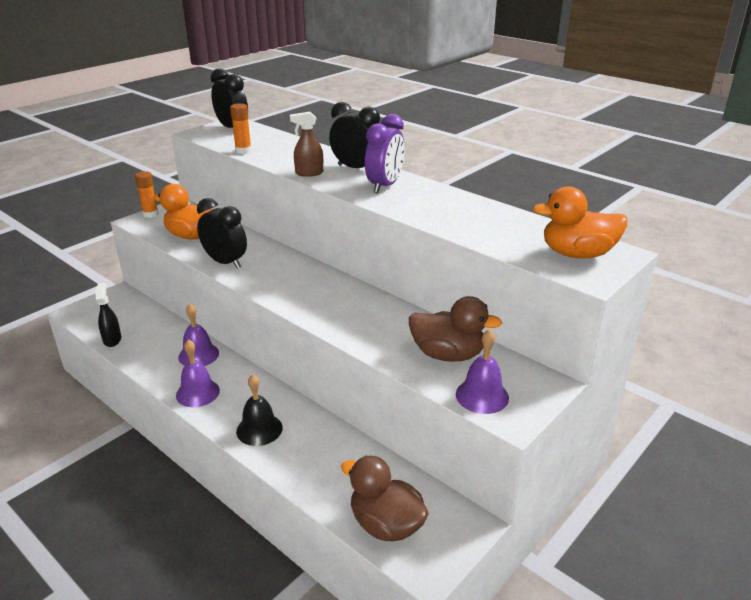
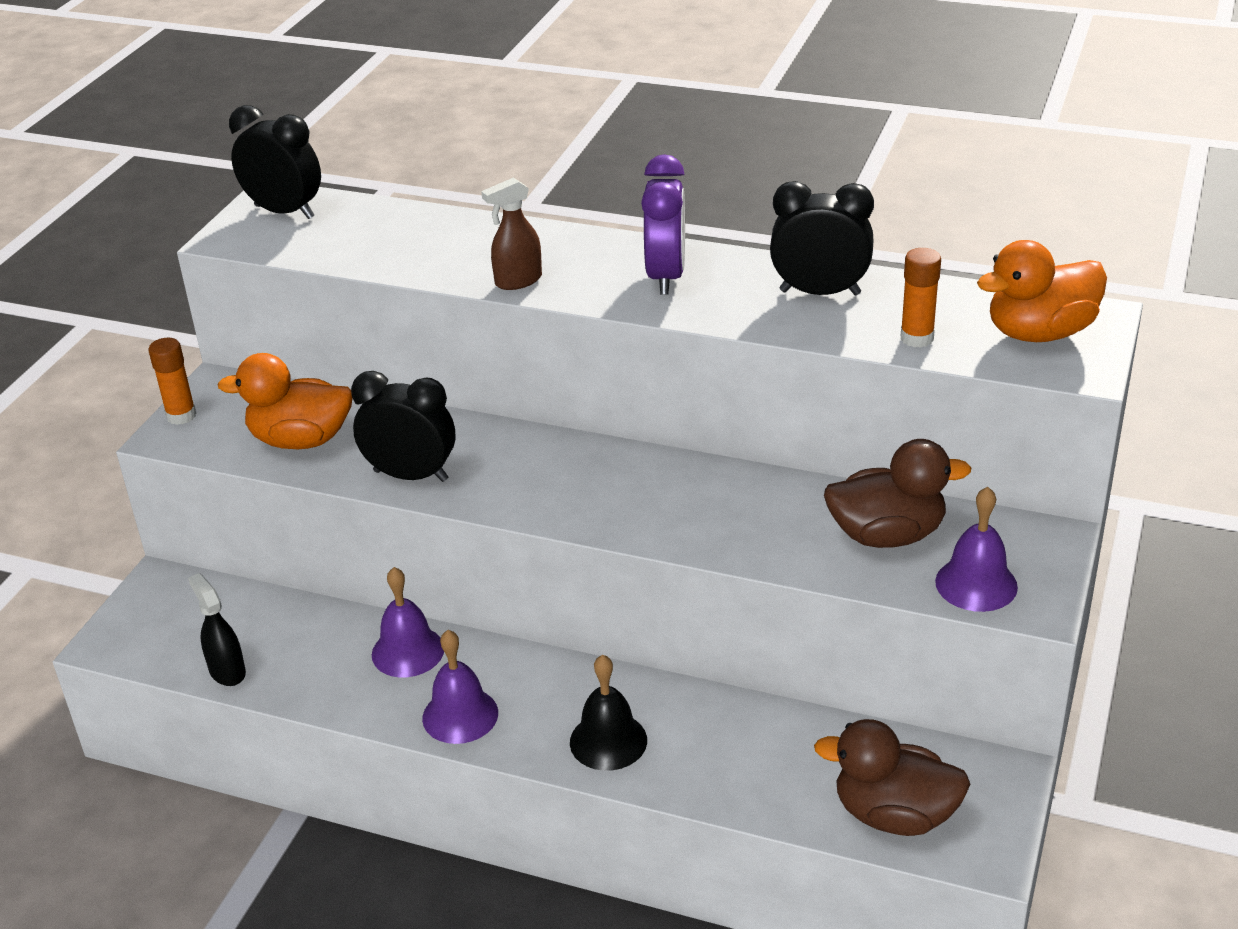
camera: 20 degrees left, 5 degrees up
orange glue stick [230,103,252,154] -> orange glue stick moved to [901,248,941,348]
black clock [329,102,380,168] -> black clock moved to [770,181,874,296]

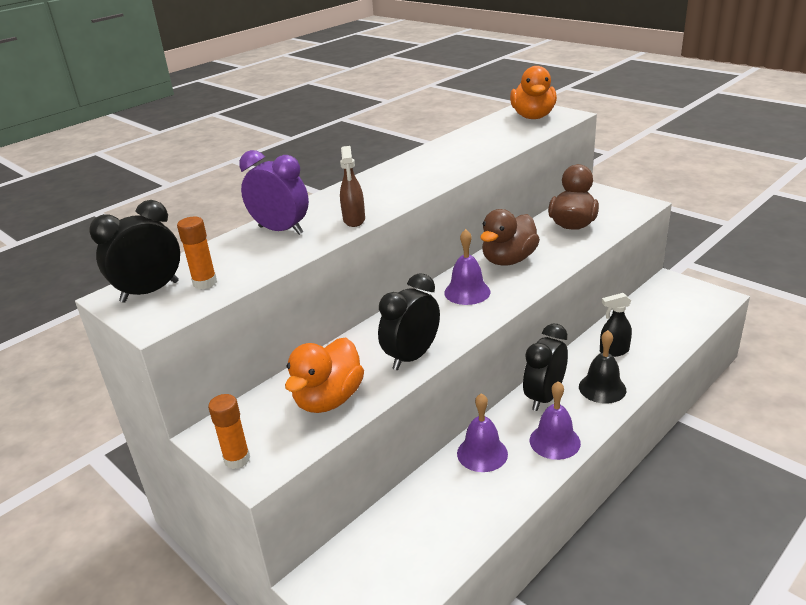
camera: 65 degrees left, 5 degrees down
black spray bottle [188,573,246,686] -> black spray bottle moved to [600,293,632,357]
purple clock [641,154,685,295] -> purple clock moved to [239,150,309,235]
black clock [770,181,874,296] -> black clock moved to [523,324,568,411]
brown duck [814,719,970,836] -> brown duck moved to [480,209,540,266]
orange glue stick [901,248,941,348] -> orange glue stick moved to [177,217,217,289]
purple bell [935,487,1018,612] -> purple bell moved to [444,229,491,305]

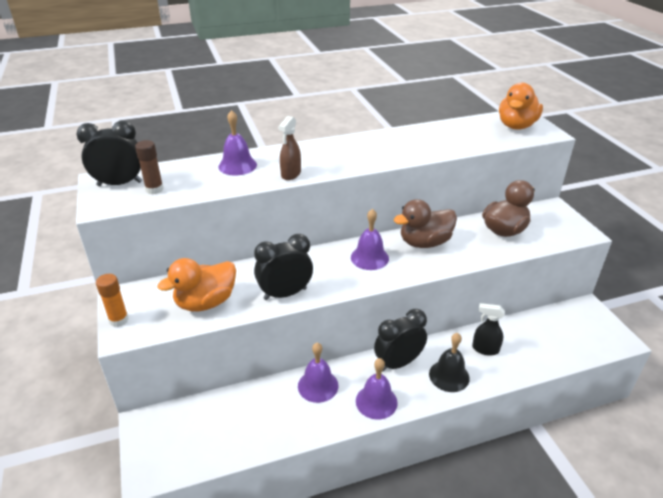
camera: 25 degrees right, 5 degrees up
orange glue stick [177,217,217,289] -> brown glue stick [135,140,164,194]
purple clock [239,150,309,235] -> purple bell [218,110,257,175]

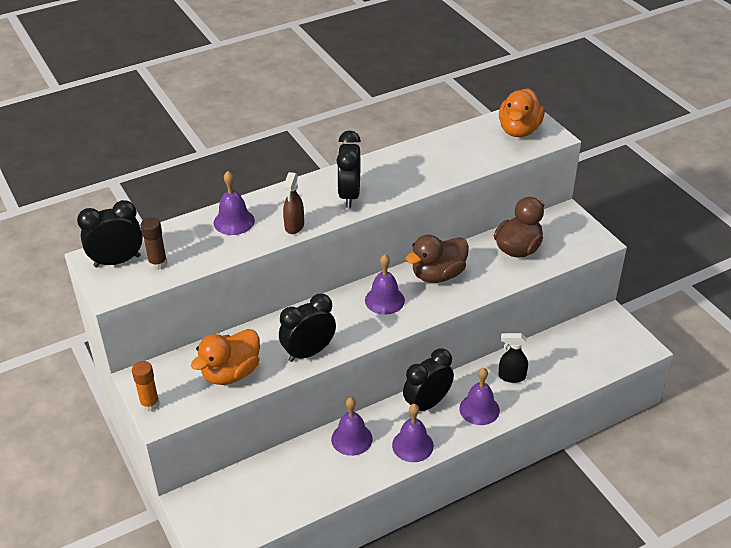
camera: 10 degrees left, 5 degrees up
black bell [429,333,470,392] -> purple bell [459,368,500,425]
none -> black clock [336,130,361,208]

